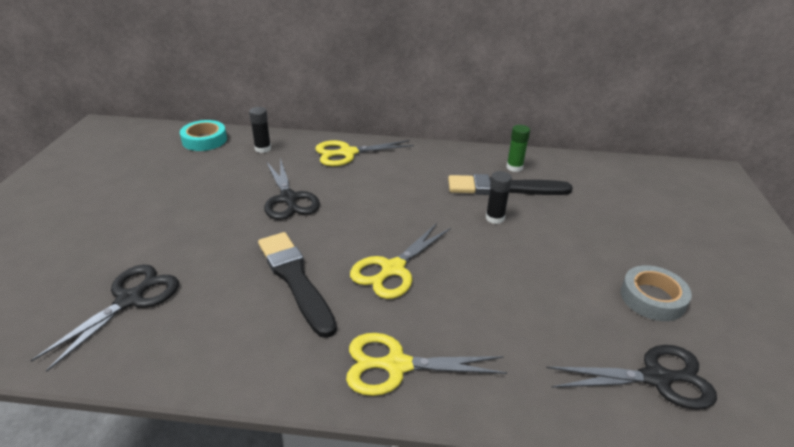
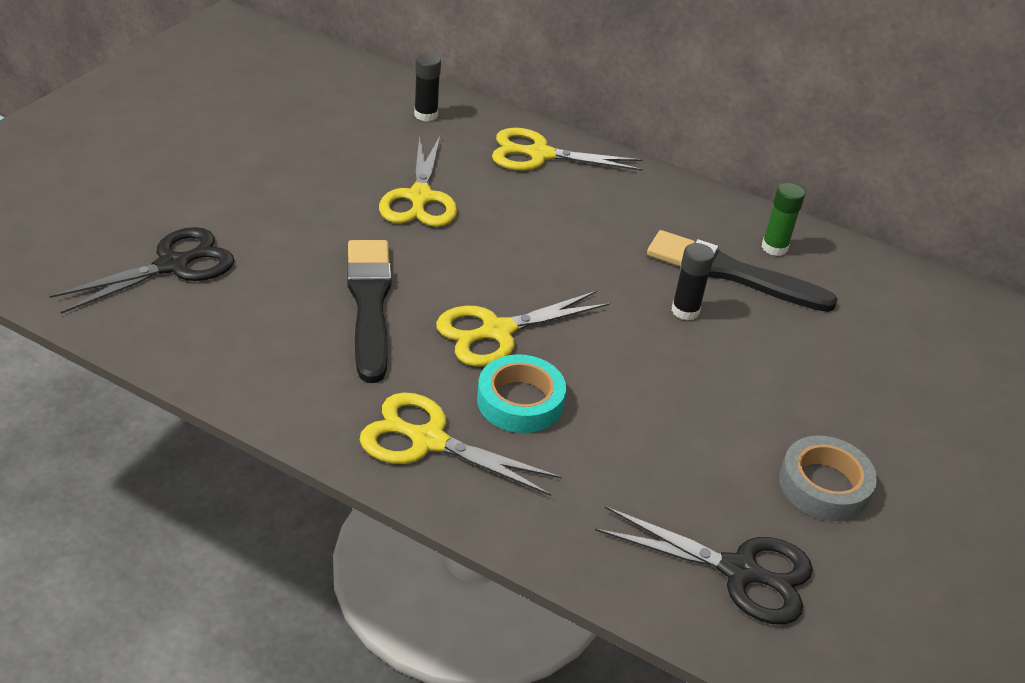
camera: 20 degrees right, 5 degrees up
turquoise tape [180,120,227,151] -> turquoise tape moved to [477,354,566,433]
black scissors [264,158,320,220] -> yellow scissors [379,135,457,227]

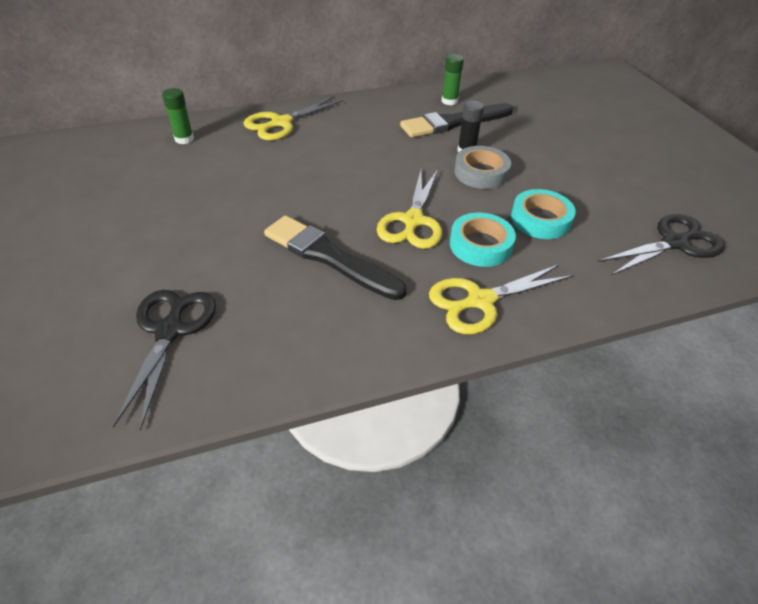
camera: 45 degrees left, 5 degrees up
yellow scissors [379,135,457,227] -> none
black glue stick [414,53,441,121] -> green glue stick [162,88,194,144]
grey tape [779,436,877,521] -> grey tape moved to [454,146,511,189]
none -> turquoise tape [511,189,576,239]

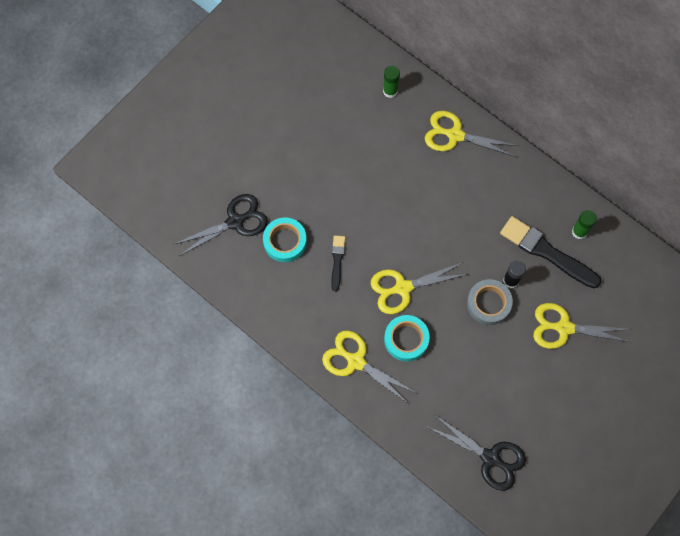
camera: 60 degrees right, 25 degrees up
black brush [264,215,407,300] -> black brush [331,235,345,291], size x0.52
turquoise tape [511,189,576,239] -> turquoise tape moved to [263,218,307,262]
none -> yellow scissors [533,303,632,349]

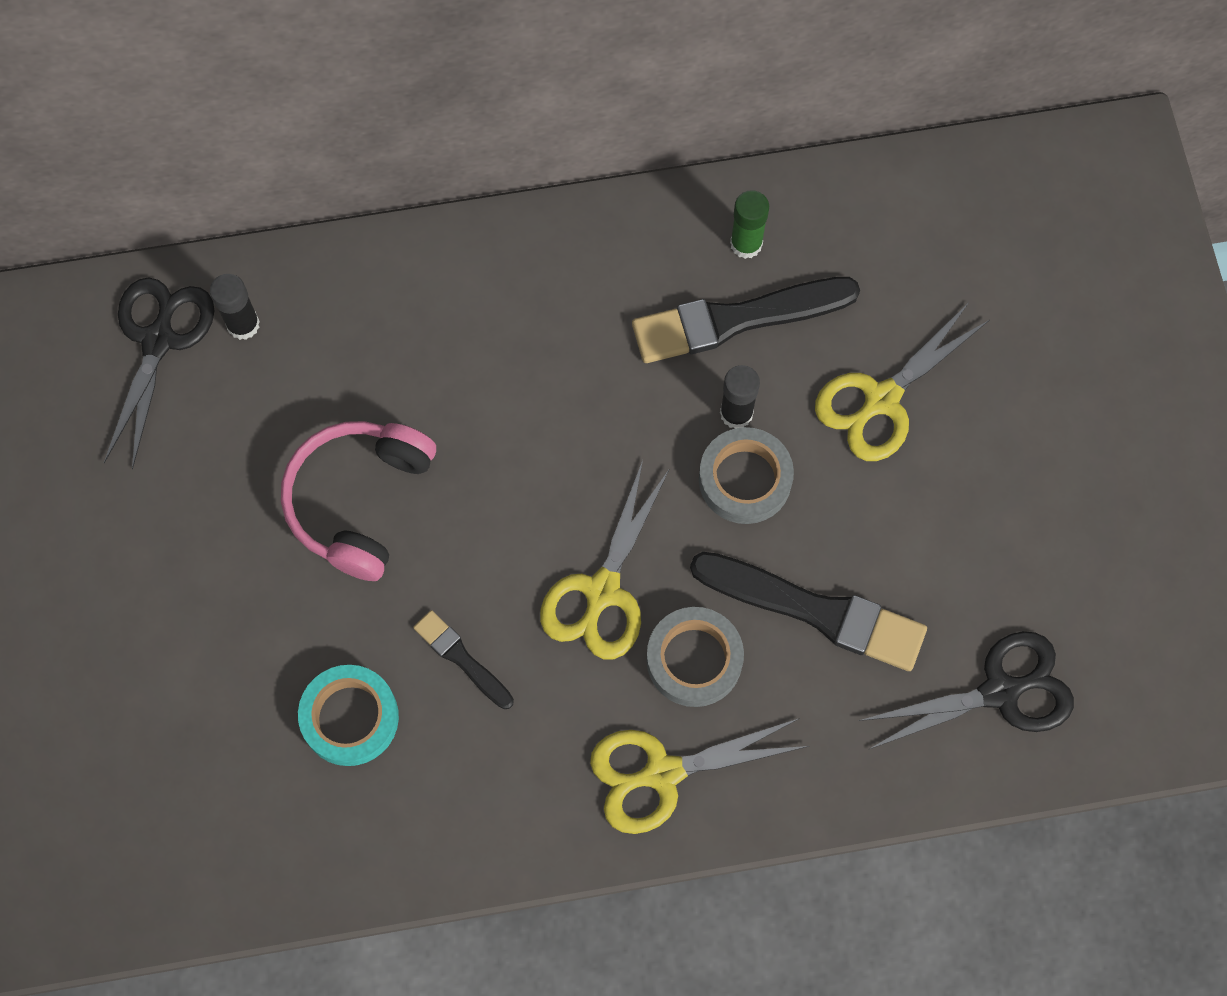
camera: 50 degrees left, 0 degrees up
black scissors [173,194,268,256] -> black scissors moved to [104,278,215,470]
green glue stick [383,65,400,98] -> black glue stick [210,274,260,340]
turquoise tape [384,315,430,361] -> grey tape [647,607,744,707]
yellow scissors [425,111,519,157] -> none
none -> pink headphones [281,421,436,581]
none -> black brush [690,552,927,671]

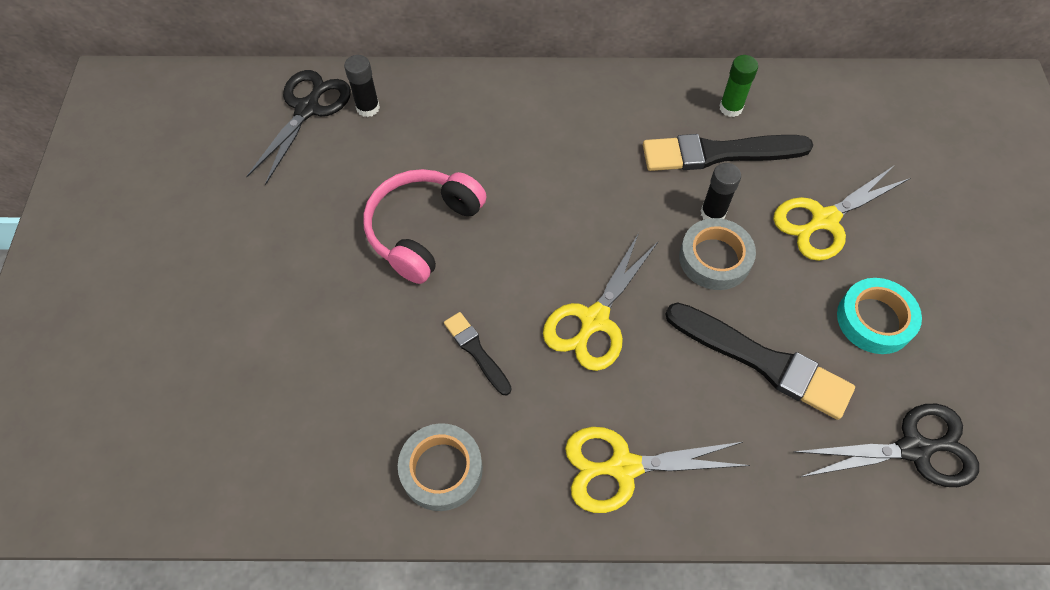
camera: 10 degrees right, 10 degrees down
turquoise tape [298,665,399,766] -> turquoise tape moved to [837,278,922,354]
grey tape [647,607,744,707] -> grey tape moved to [398,423,483,511]

